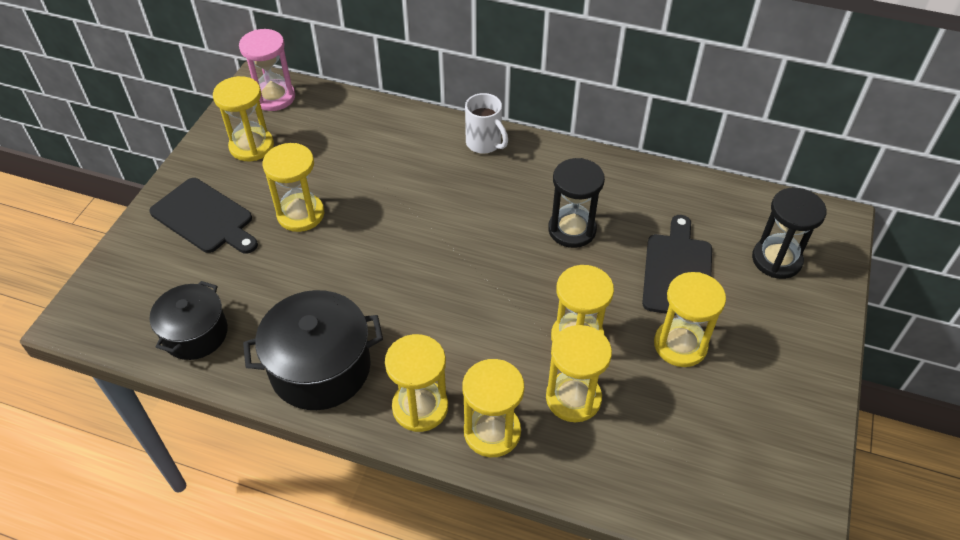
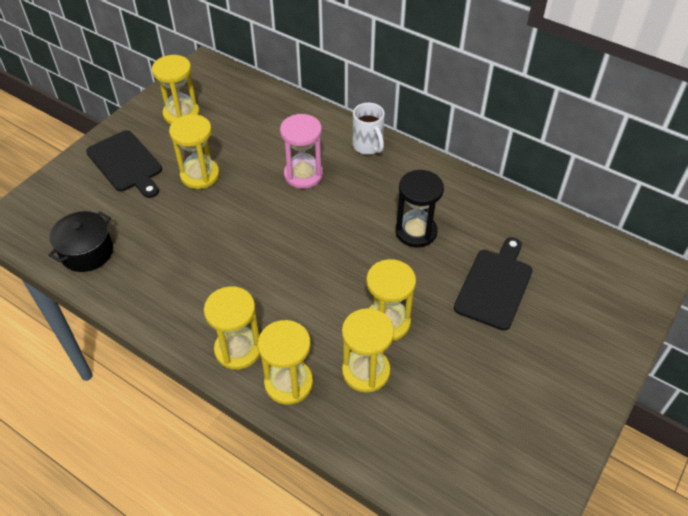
camera: 15 degrees right, 0 degrees up
pink hourglass [239,29,295,111] -> pink hourglass moved to [280,114,323,189]
black pot [243,290,383,410] -> none
yellow hourglass [654,272,726,367] -> none
black hourglass [752,188,827,279] -> none

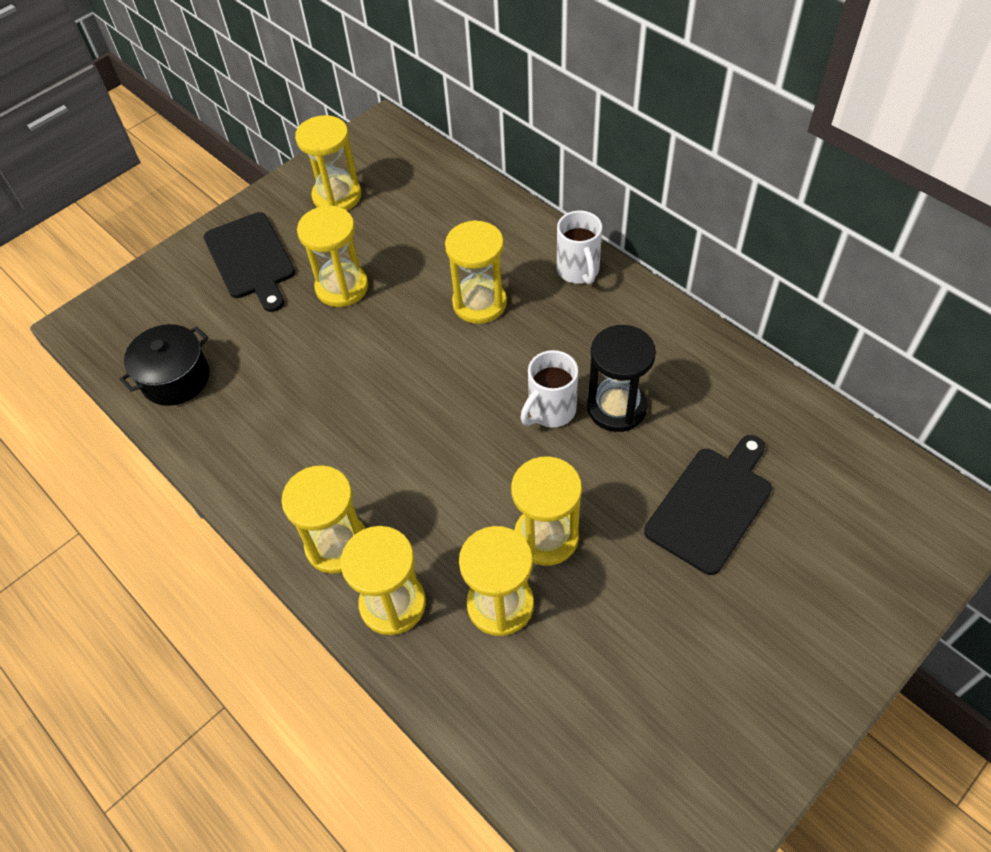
camera: 15 degrees right, 5 degrees up
pink hourglass [280,114,323,189] -> yellow hourglass [445,220,507,324]
none -> white mug [520,350,578,427]

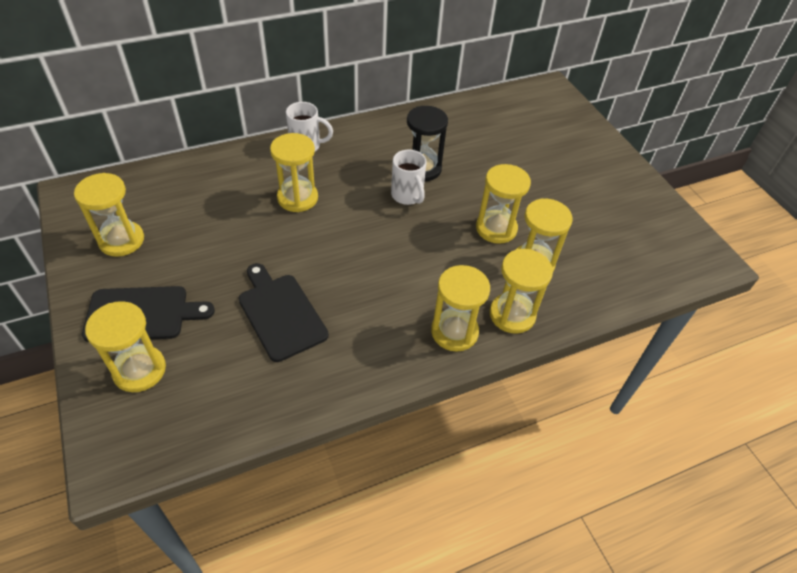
camera: 75 degrees left, 5 degrees down
black pot [119,324,209,406] -> none
yellow hourglass [297,206,368,307] -> yellow hourglass moved to [85,301,166,392]
black cutting board [644,435,772,575] -> black cutting board moved to [238,263,329,362]

